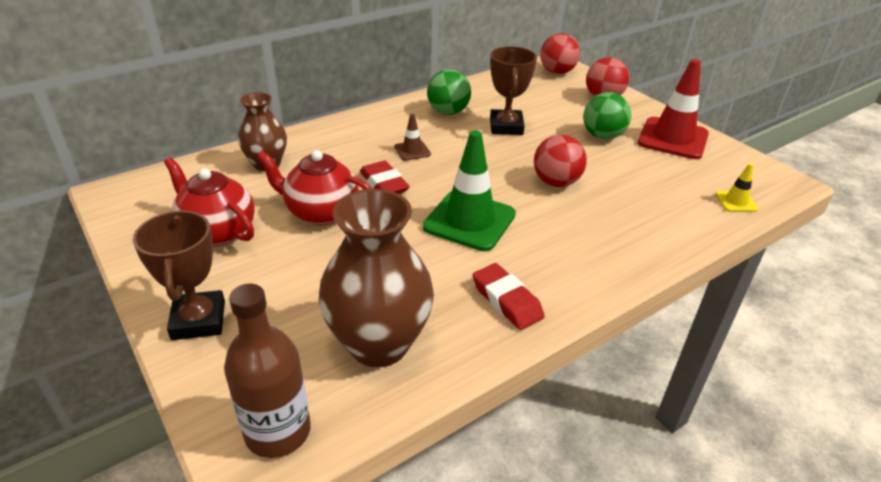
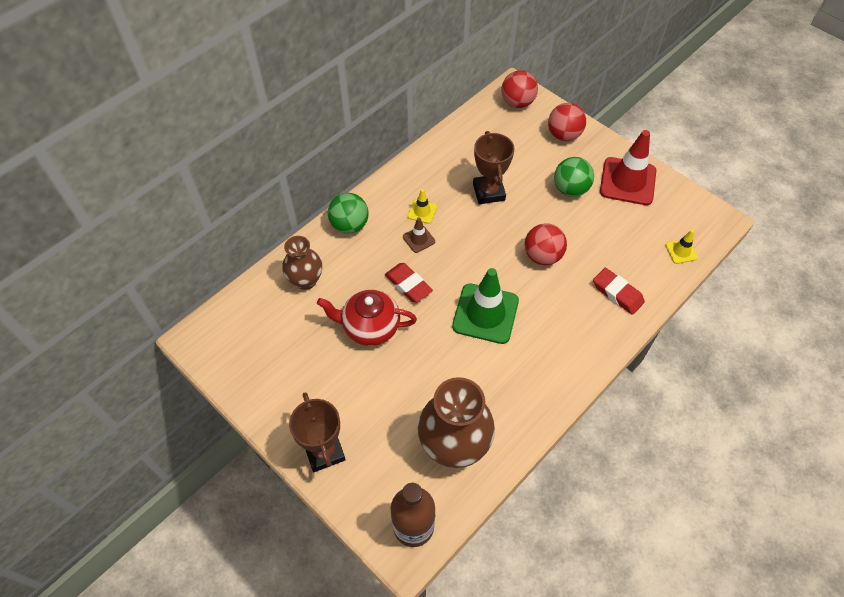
camera: 10 degrees left, 20 degrees up
red teapot [164,157,255,246] -> none
green ball [427,69,471,115] -> green ball moved to [328,193,369,234]
red eraser [472,263,545,330] -> red eraser moved to [593,268,645,315]
none -> yellow traffic cone [408,189,437,224]

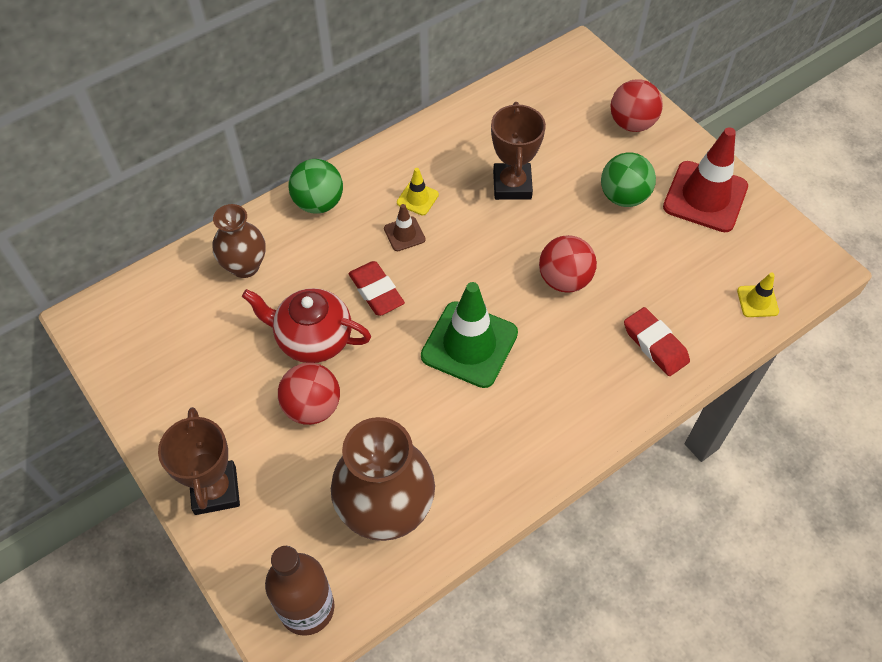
camera: 10 degrees right, 0 degrees up
red ball [501,70,538,108] -> red ball moved to [278,363,340,425]

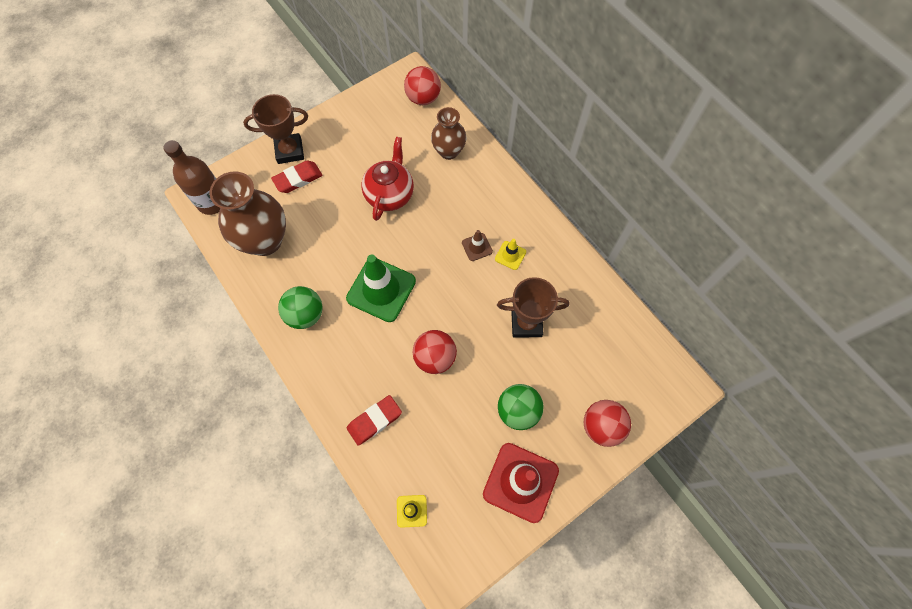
camera: 90 degrees right, 10 degrees up
red ball [278,363,340,425] -> red ball moved to [404,66,441,105]
green ball [288,159,343,214] -> green ball moved to [278,286,323,329]
red eraser [348,261,405,316] -> red eraser moved to [271,161,322,193]

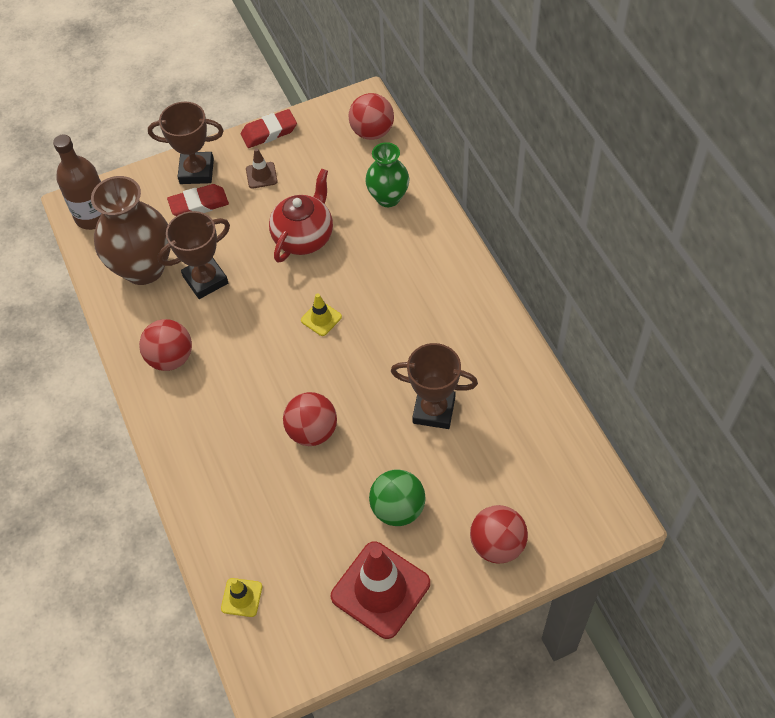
camera: 15 degrees right, 10 degrees down
green ball [278,286,323,329] -> red ball [139,319,192,371]
green traffic cone [346,254,416,322] -> none
red eraser [347,395,402,446] -> red eraser moved to [241,109,297,148]
brown vase [431,107,467,160] -> green vase [365,142,409,207]
brown traffic cone [462,230,493,261] -> brown traffic cone moved to [246,148,278,189]
yellow traffic cone [495,239,526,270] -> yellow traffic cone moved to [301,293,342,336]
none -> brown trophy [158,211,230,299]

